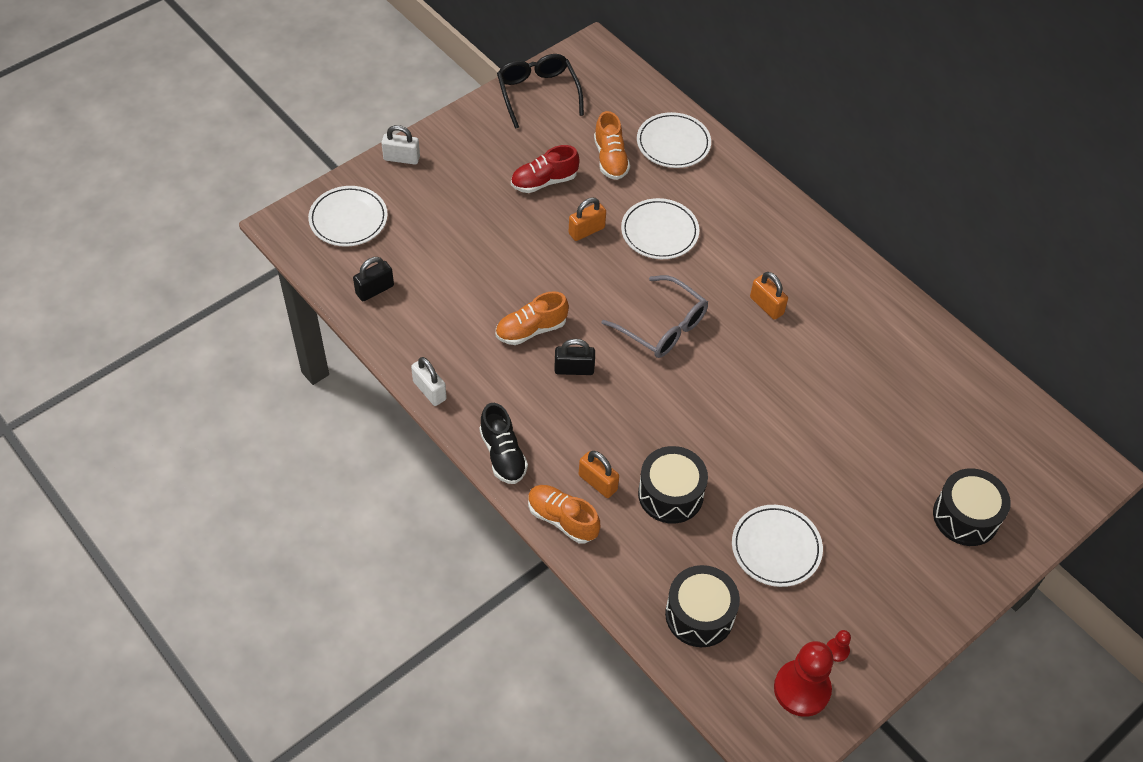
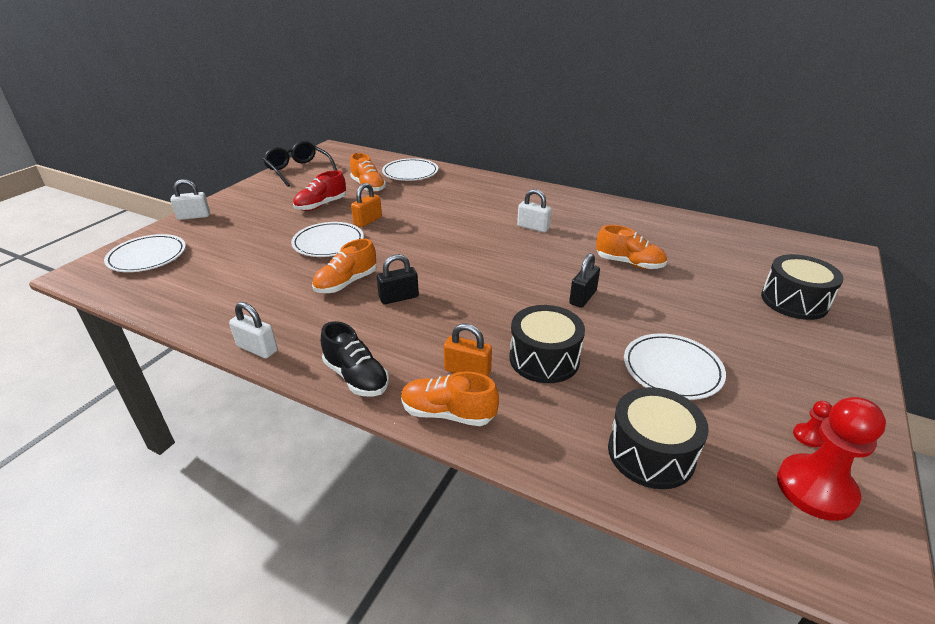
camera: 20 degrees left, 20 degrees down
black padlock [353,257,394,301] -> black padlock moved to [569,253,600,308]
grey glasses [601,275,708,358] -> none
white plate [621,198,699,259] -> white plate moved to [291,222,364,257]
orange padlock [750,272,788,320] -> white padlock [517,189,552,232]
none -> orange shoe [596,225,667,269]

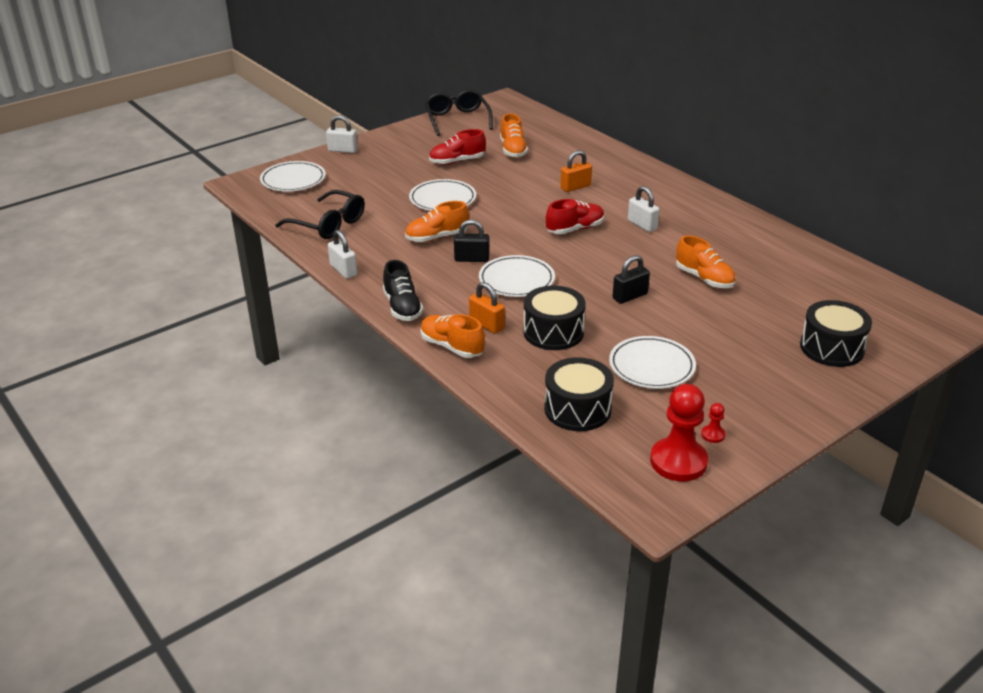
camera: 25 degrees right, 0 degrees up
orange padlock [351,183,382,227] -> orange padlock moved to [560,150,592,192]
white plate [382,158,438,181] -> white plate moved to [479,255,555,297]
none -> black glasses [275,190,365,239]
none -> red shoe [546,199,605,234]

